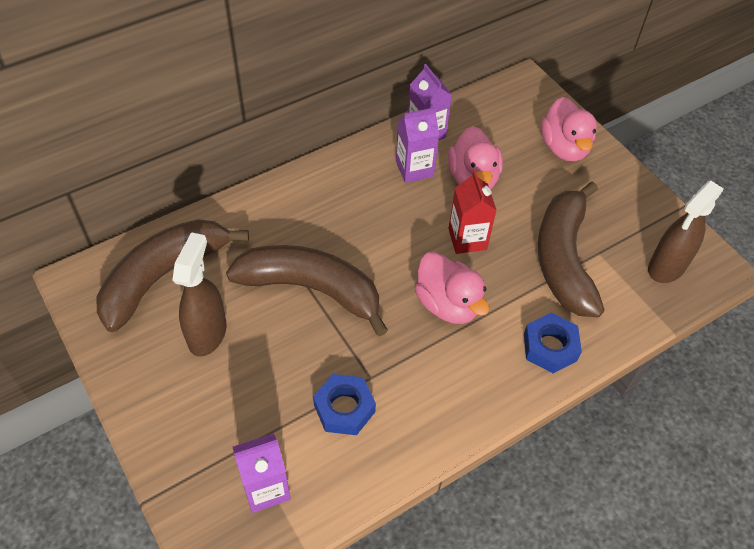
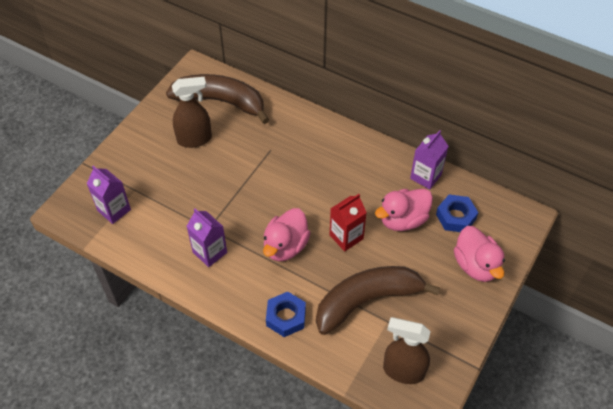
camera: 65 degrees right, 0 degrees up
brown banana [226,245,388,336] -> none
blue nut [313,374,376,435] -> blue nut moved to [436,194,479,232]
purple carton [396,107,439,183] -> purple carton moved to [186,209,227,267]
pink duck [541,97,597,161] -> pink duck turned 75 degrees counterclockwise [454,226,505,282]

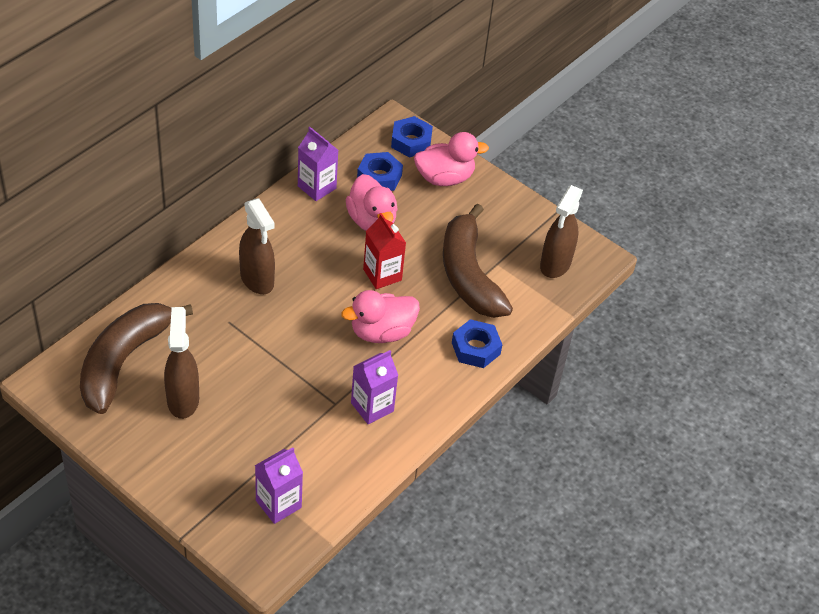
camera: 85 degrees left, 5 degrees down
pink duck [263,208,310,261] -> pink duck turned 120 degrees clockwise [341,290,420,343]
none -> brown spray bottle [239,198,275,294]
none -> blue nut [391,116,433,158]

